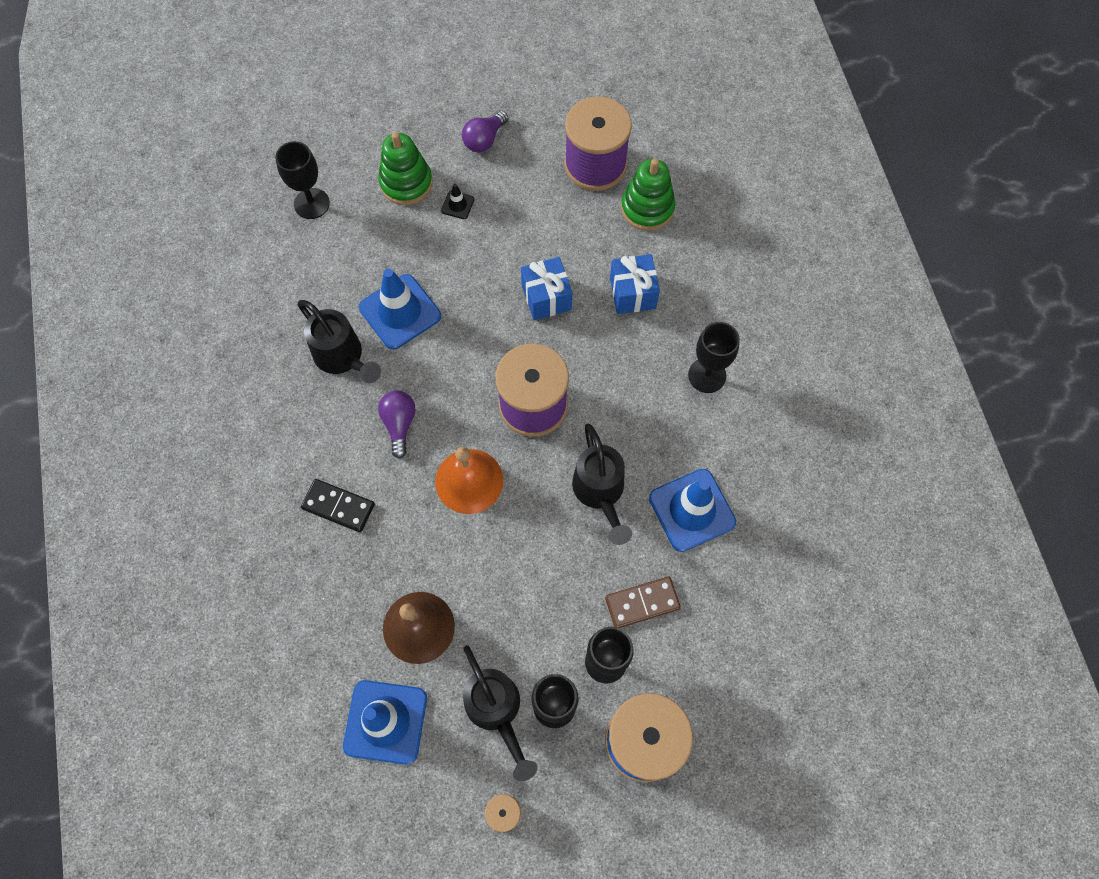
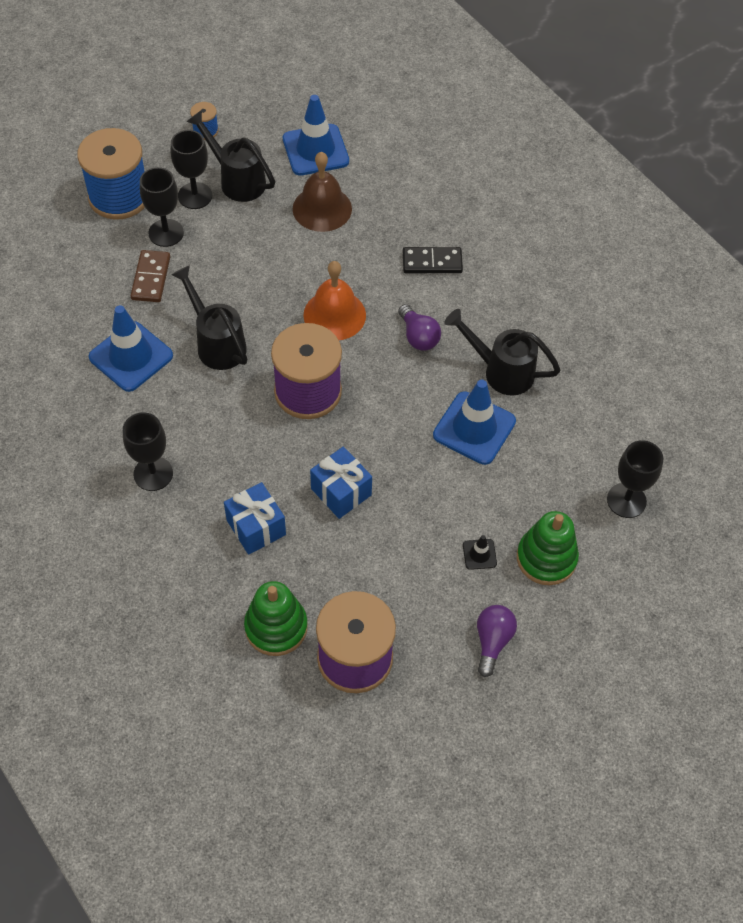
camera: 155 degrees right, 10 degrees down
brown domino [605,577,681,628] -> brown domino turned 45 degrees counterclockwise [130,250,170,302]

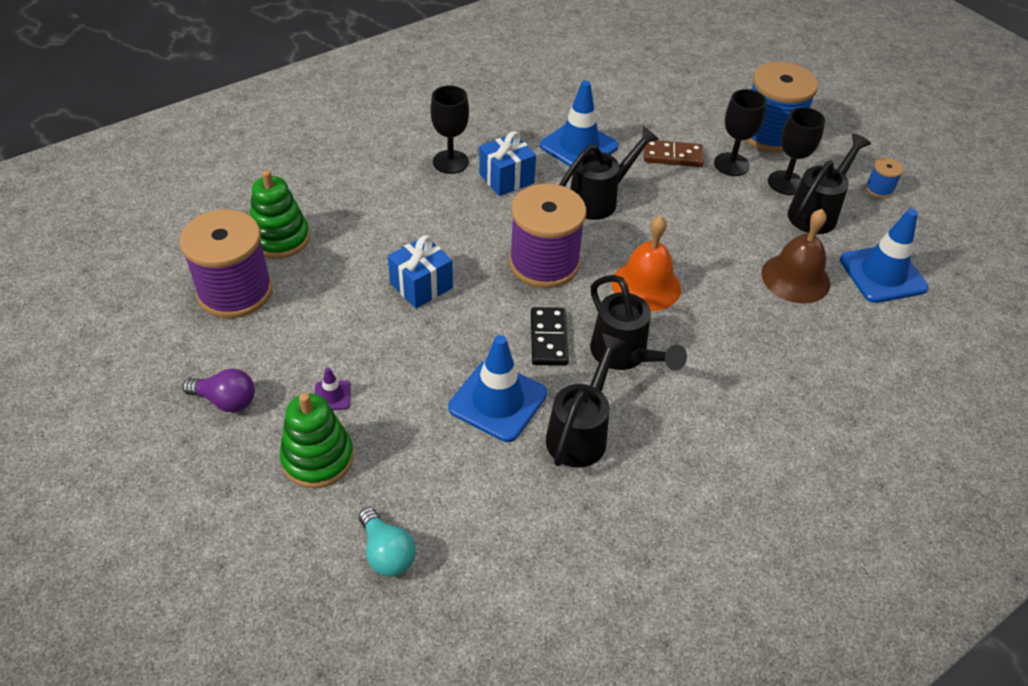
camera: 90 degrees right, 10 degrees down
blue gift [224,482,286,555] -> blue gift moved to [479,131,536,196]
purple light bulb [398,304,441,350] -> black watering can [590,275,687,371]
black domino [403,247,463,273] -> black domino moved to [531,307,569,366]
black traffic cone [463,535,497,570] -> purple traffic cone [315,367,351,410]
black goblet [607,440,664,518] -> turquoise light bulb [359,507,416,577]

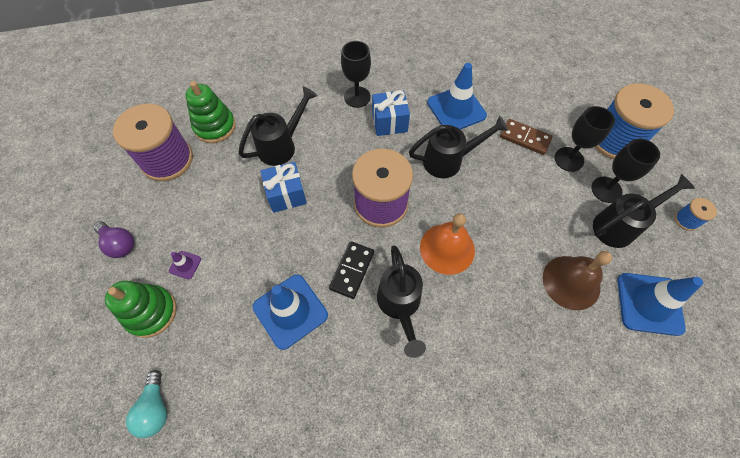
camera: 25 degrees right, 15 degrees up
black watering can [546,333,626,468] -> black watering can moved to [238,86,317,166]

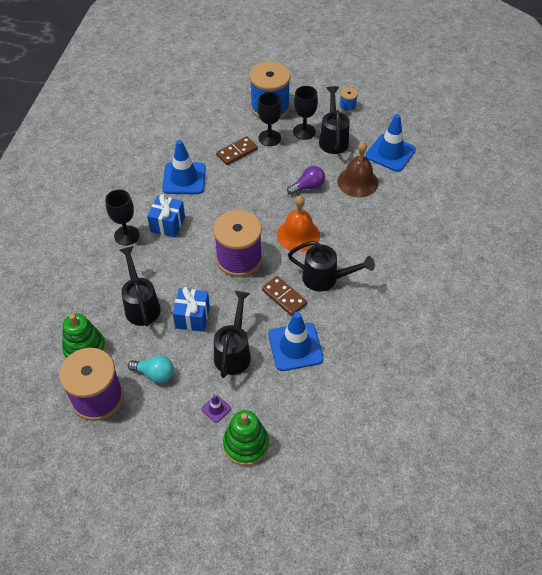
camera: 65 degrees left, 10 degrees down
purple light bulb [94,221,134,258] -> purple light bulb moved to [287,166,325,195]
turquoise light bulb [126,370,167,438] -> turquoise light bulb moved to [128,355,174,383]
black domino [329,241,374,299] -> brown domino [262,276,307,316]
black watering can [409,116,508,178] -> black watering can moved to [214,291,251,378]

